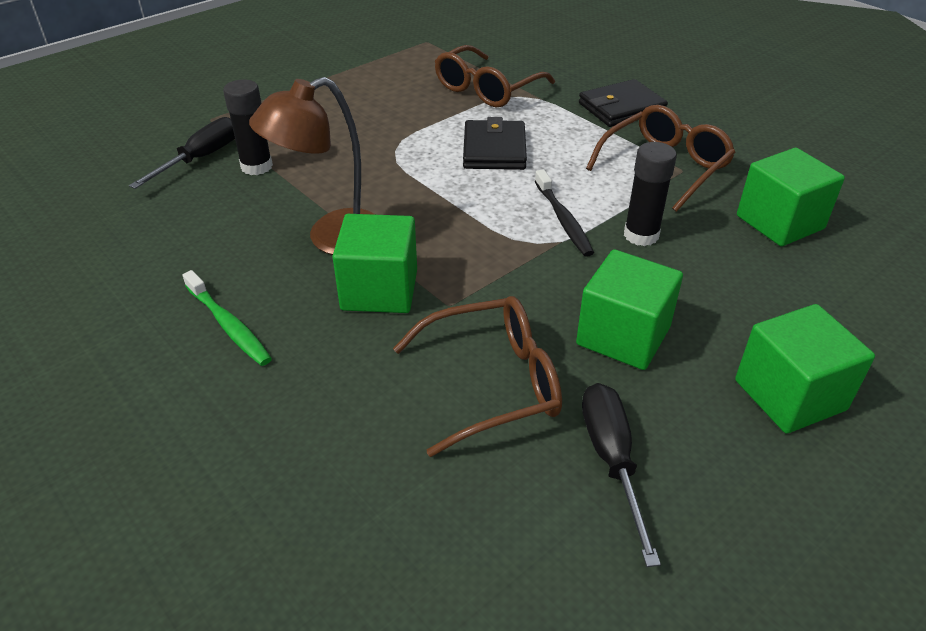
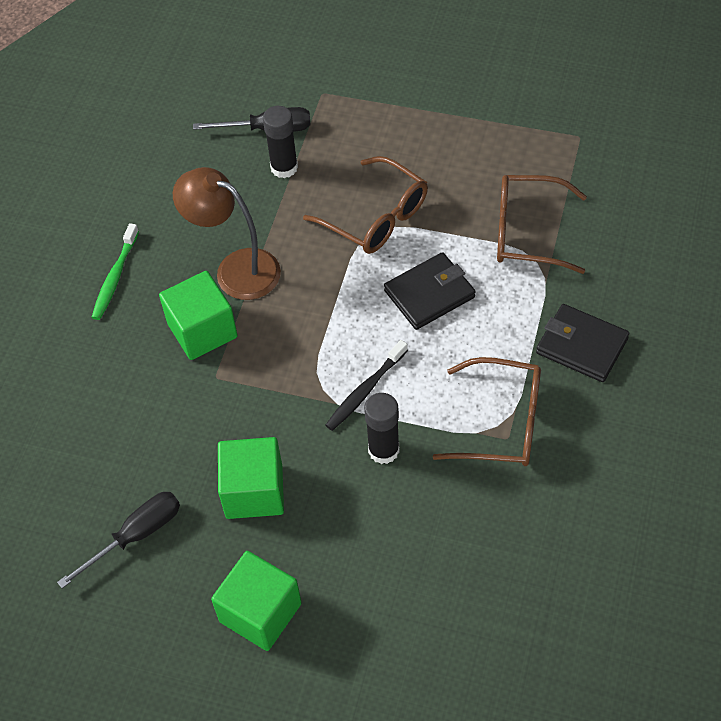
camera: 60 degrees right, 15 degrees up
brown glasses [393,296,562,457] -> brown glasses moved to [303,156,428,254]
green cube [737,148,845,246] -> none

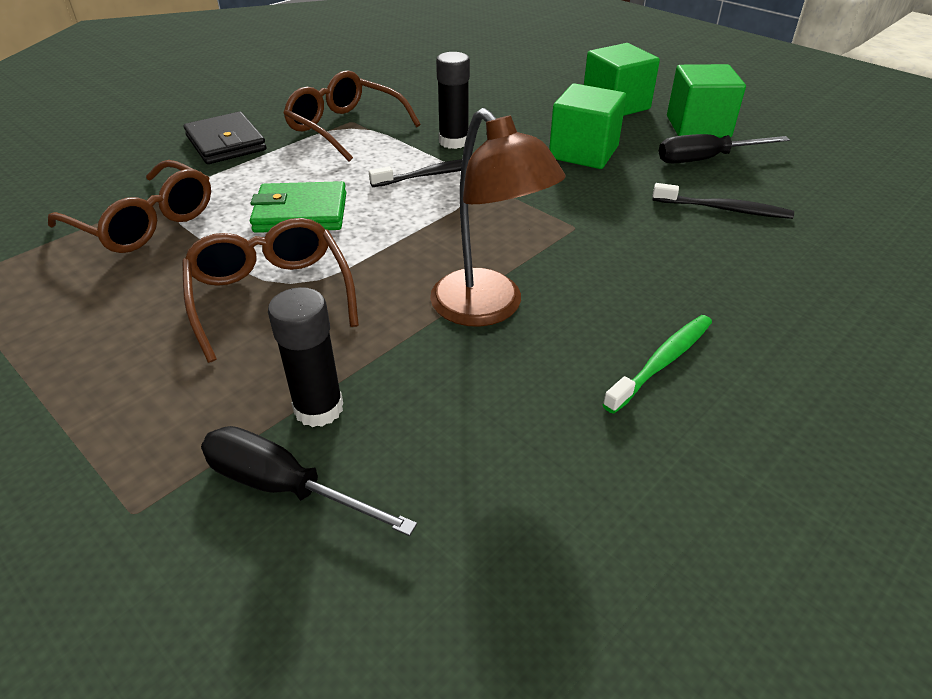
camera: 155 degrees left, 15 degrees down
green cube [159,271,238,360] -> green cube moved to [667,64,746,138]
black wallet [384,252,475,330] -> green wallet [250,181,346,233]
none -> black toothbrush [653,183,794,219]

